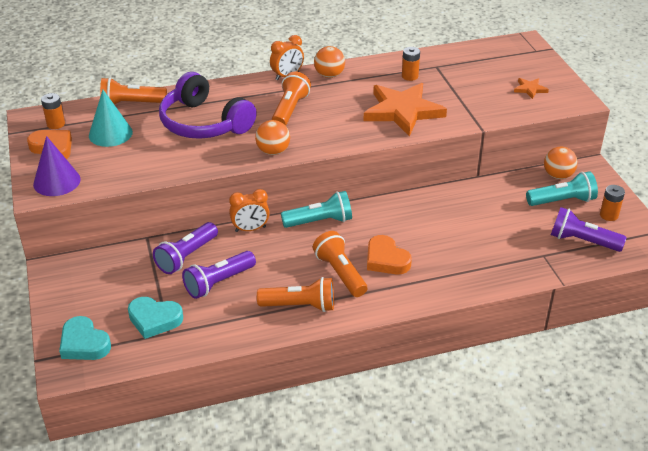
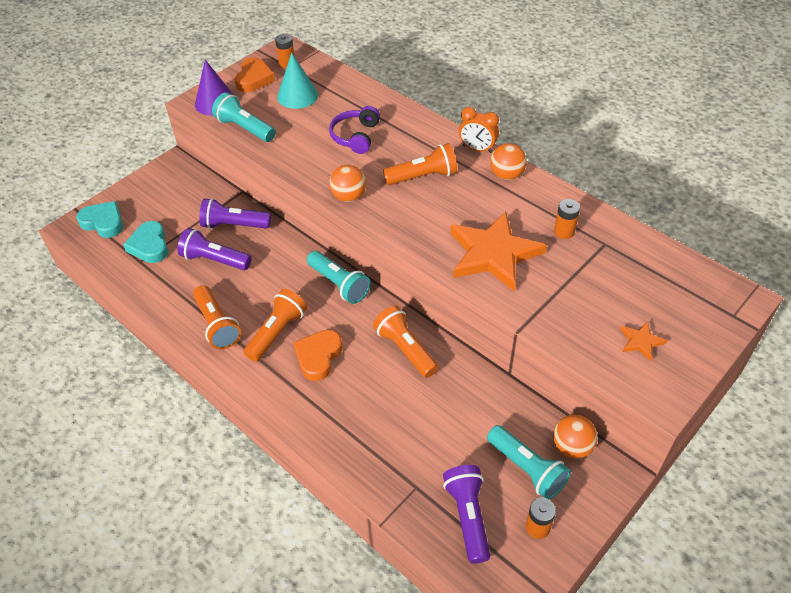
camera: 60 degrees right, 10 degrees up
turquoise heart [59,316,111,360] -> turquoise heart turned 105 degrees clockwise [76,201,123,238]
orange flashlight [100,77,167,105] -> orange flashlight moved to [373,306,438,378]
purple headphones [159,72,257,139] -> purple headphones [329,106,380,154], size x0.59
orange clock [229,189,270,232] -> none
none -> turquoise flashlight [212,92,276,142]

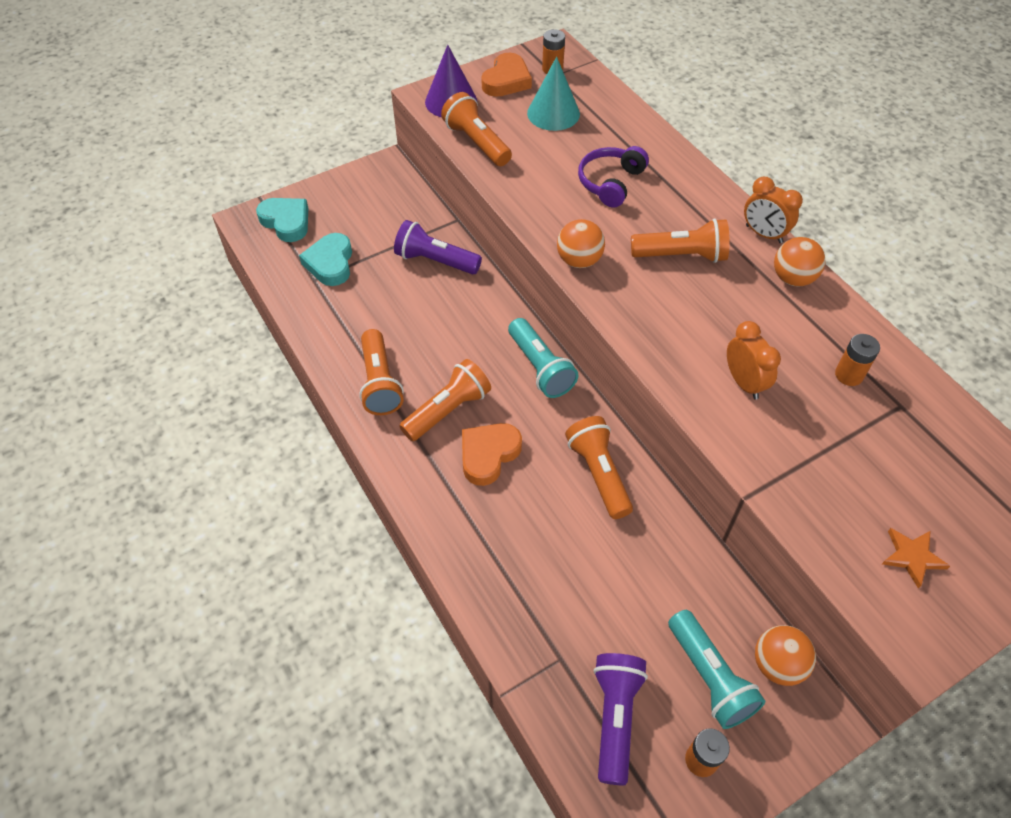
camera: 15 degrees right, 5 degrees up
purple flashlight [177,228,252,270] -> none
turquoise flashlight [212,92,276,142] -> orange flashlight [441,92,512,166]
orange star [450,211,547,292] -> orange clock [727,321,781,400]

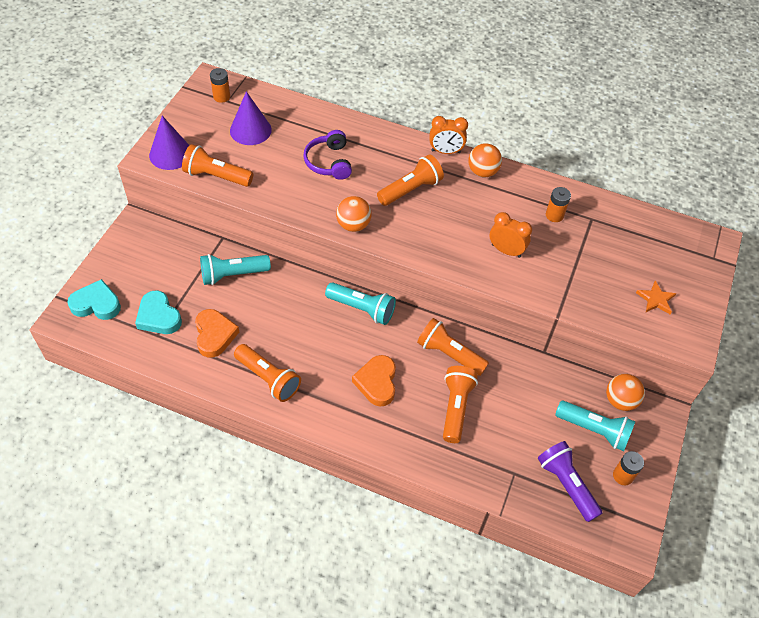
camera: 40 degrees left, 0 degrees up
purple flashlight [394,220,482,275] -> turquoise flashlight [200,254,271,285]
orange flashlight [399,359,491,441] -> orange flashlight moved to [443,366,478,443]
orange heart [481,53,532,97] -> orange heart moved to [195,309,239,358]
turquoise cone [527,57,580,131] -> purple cone [230,91,272,145]

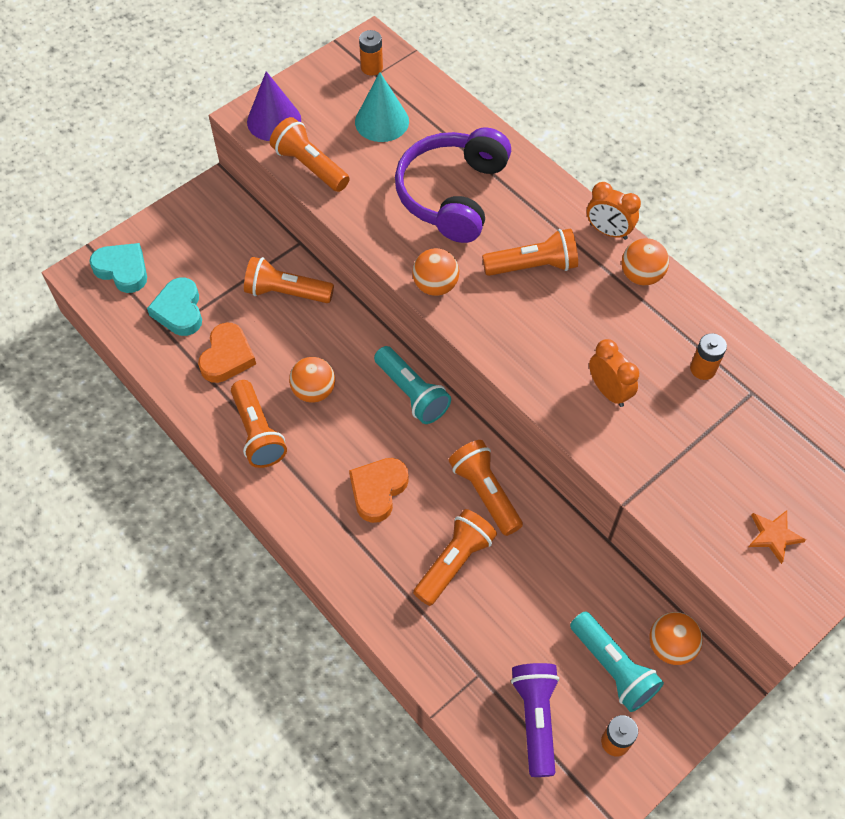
camera: 30 degrees right, 5 degrees up
turquoise flashlight [200,254,271,285] -> orange flashlight [244,257,334,303]
purple cone [230,91,272,145] -> turquoise cone [355,72,409,142]
purple headphones [304,130,352,180] -> purple headphones [395,127,511,243], size x1.70
none -> orange ball [289,357,335,403]

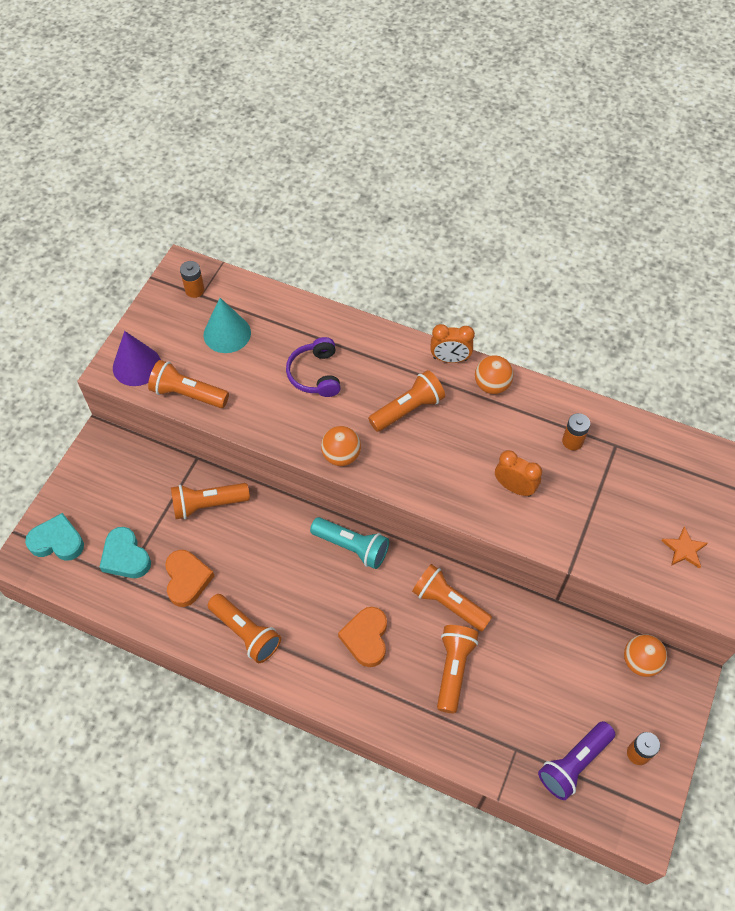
camera: 25 degrees left, 0 degrees up
orange ball [289,357,335,403] -> none
purple headphones [395,127,511,243] -> purple headphones [286,337,341,397], size x0.59
purple flashlight [511,663,559,777] -> purple flashlight turned 105 degrees counterclockwise [538,721,615,800]
turquoise flashlight [570,611,664,712] -> none

